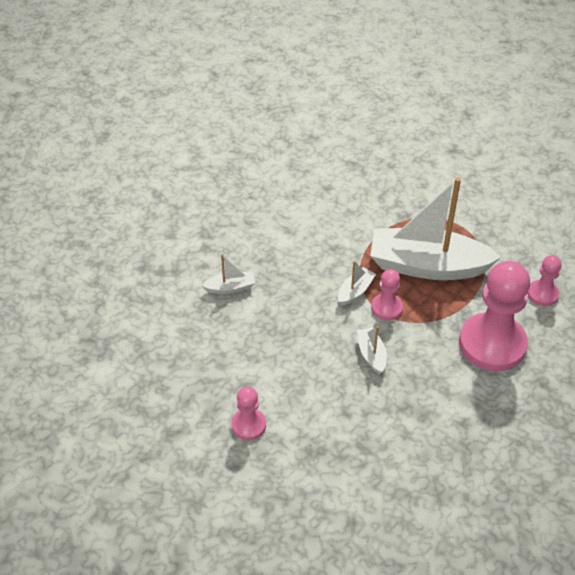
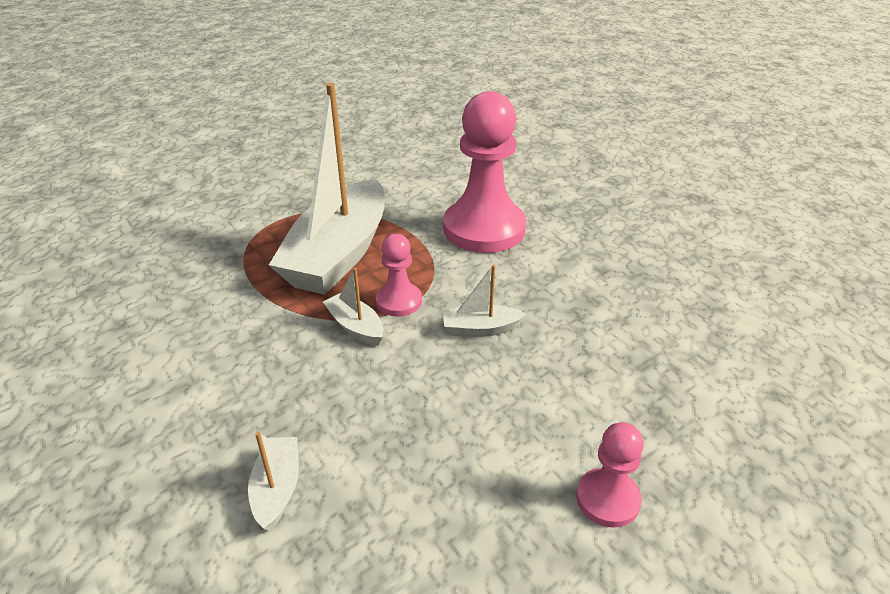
camera: 80 degrees left, 10 degrees down
pink pawn [527,255,562,306] -> none

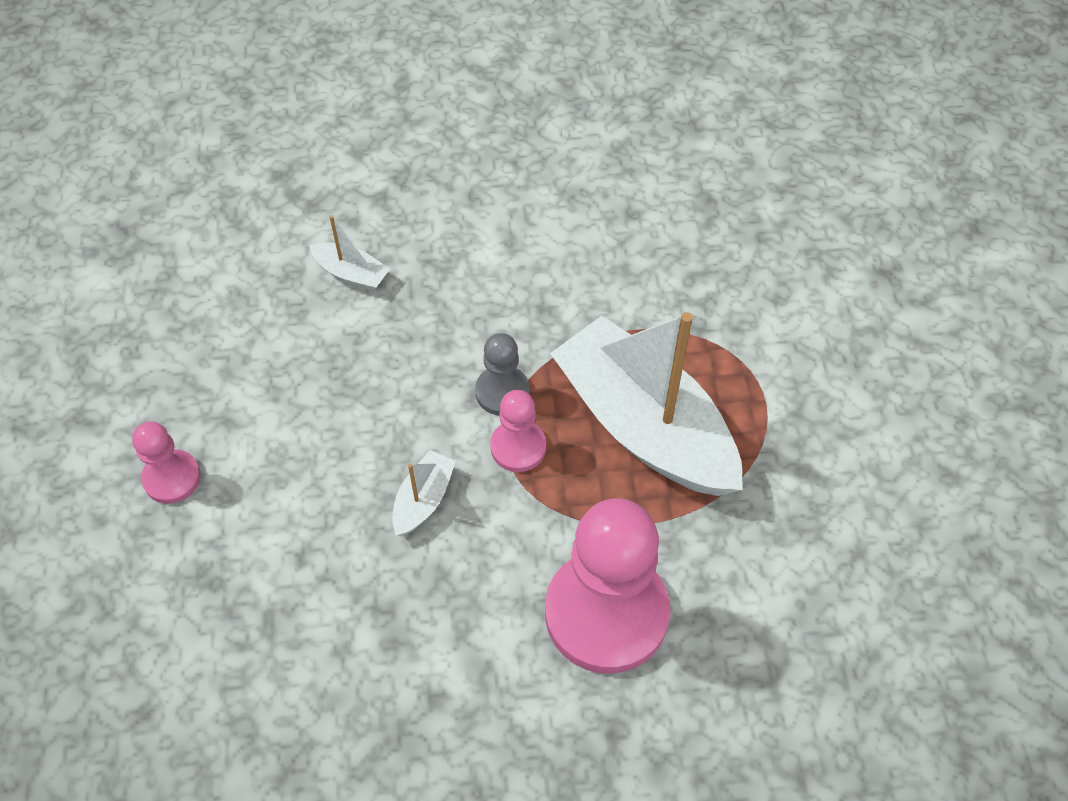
camera: 120 degrees right, 20 degrees up
white boat [323,268,384,346] -> grey pawn [475,333,530,415]

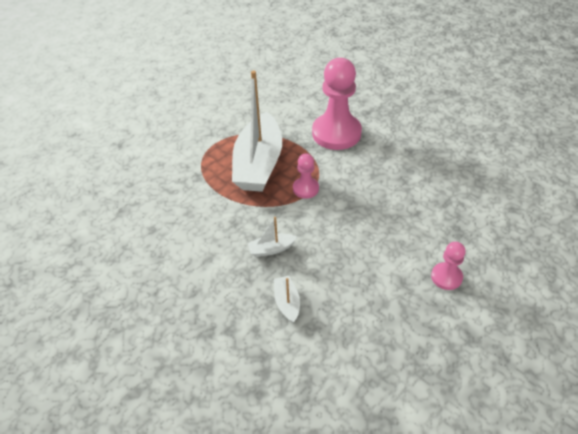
camera: 130 degrees left, 10 degrees down
white boat [392,450,456,536] -> white boat moved to [248,217,297,257]
grey pawn [475,333,530,415] -> none

